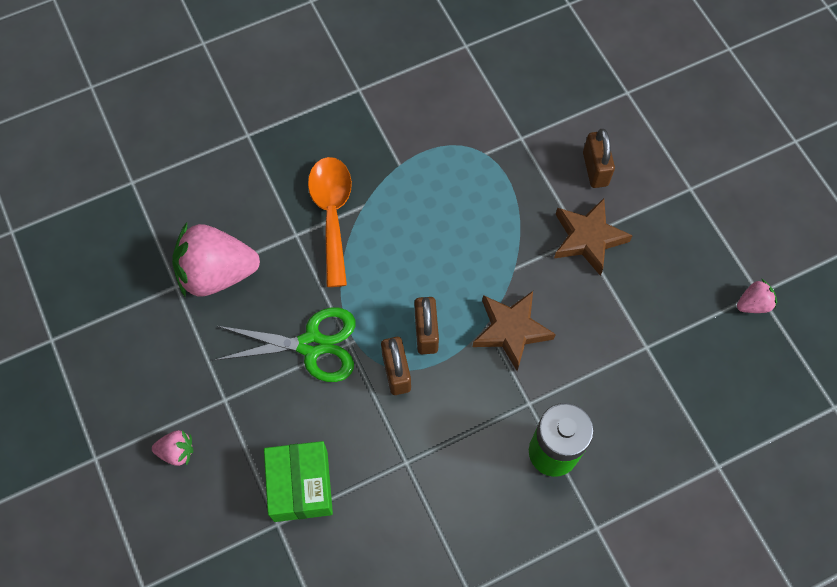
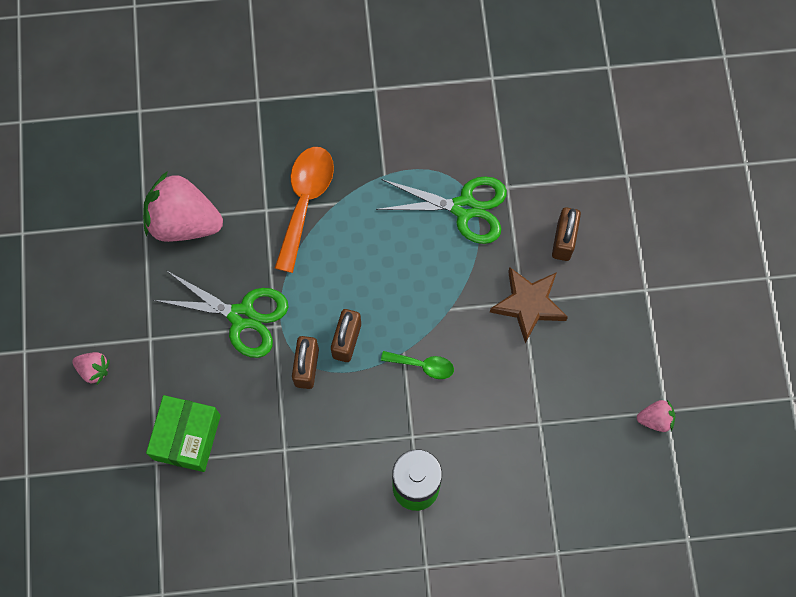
camera: 20 degrees right, 5 degrees up
brown star [473,291,556,371] -> green spoon [381,351,454,379]
none -> green scissors [376,176,507,244]

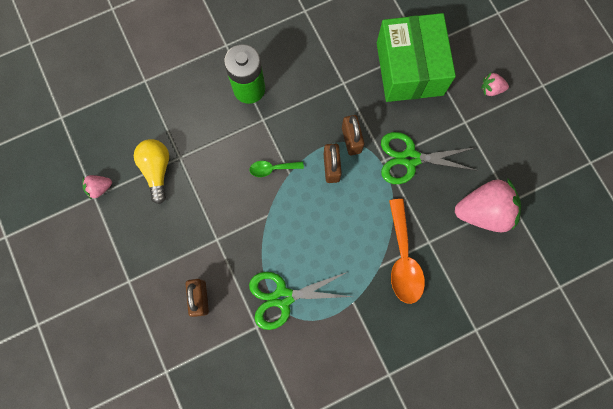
camera: 160 degrees right, 5 degrees up
green box [146,395,221,472] -> green box [377,13,456,102], size x1.58
brown star [490,267,568,343] -> none
none -> yellow light bulb [134,139,169,204]

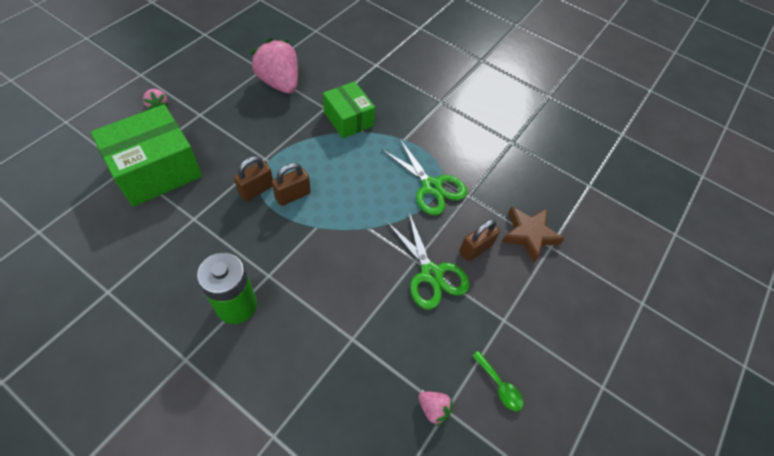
camera: 125 degrees left, 20 degrees down
yellow light bulb [134,139,169,204] -> none
green spoon [249,161,304,177] -> green spoon moved to [472,351,523,411]
green scissors [381,132,478,184] -> green scissors moved to [386,211,470,309]
orange spoon [389,199,425,304] -> green box [323,81,375,138]
none -> brown star [502,207,564,262]

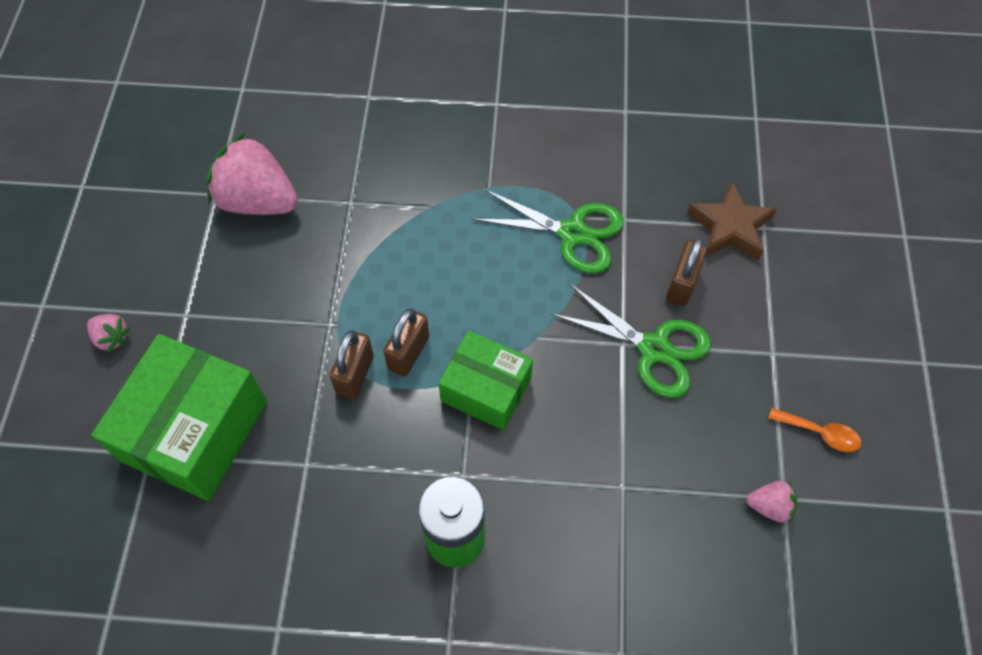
camera: 25 degrees left, 5 degrees up
green box [323,81,375,138] -> green box moved to [438,330,533,430]
green spoon [472,351,523,411] -> orange spoon [768,408,861,452]

